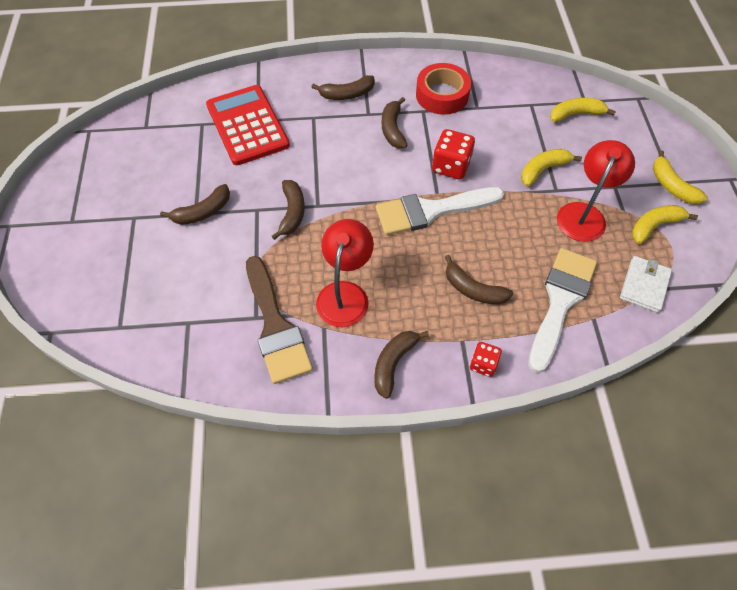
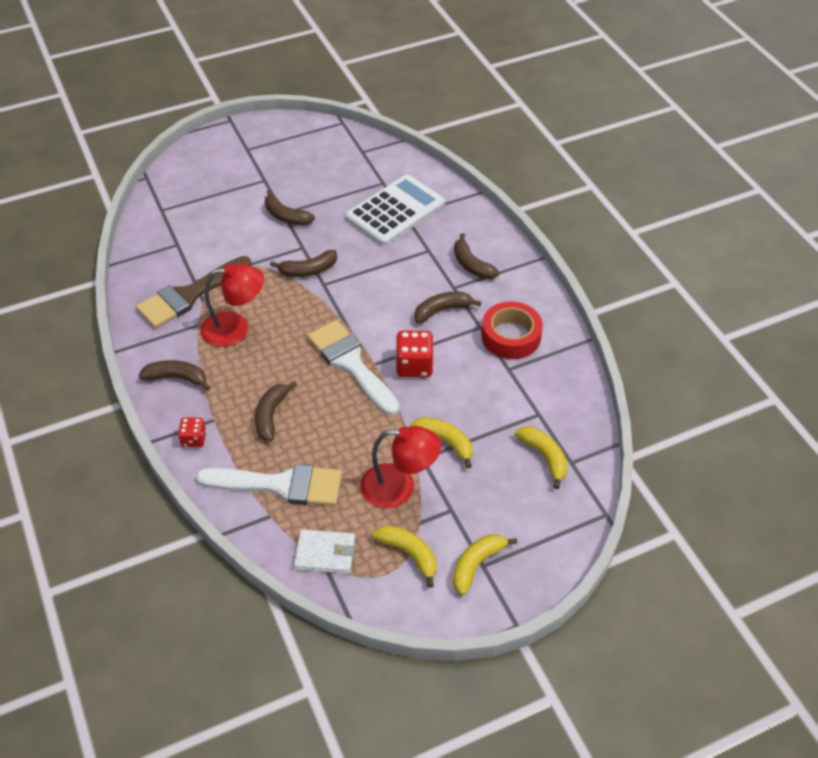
camera: 70 degrees right, 10 degrees down
red calculator [206,85,290,165] -> white calculator [346,175,445,246]

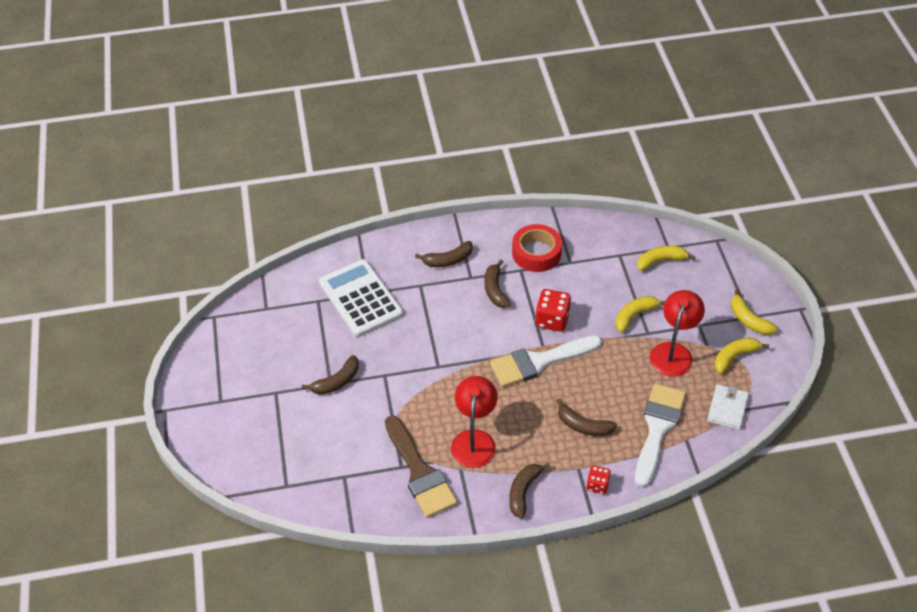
camera: 75 degrees left, 0 degrees up
brown banana [270,250,337,277] -> none

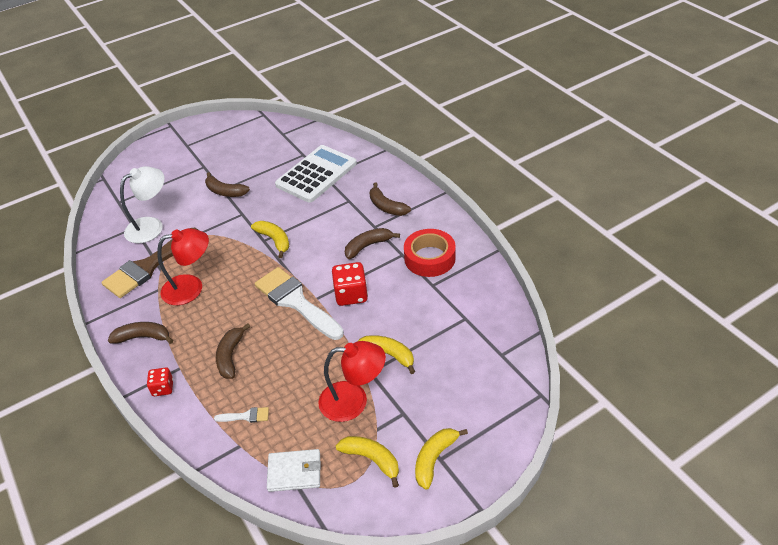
camera: 70 degrees right, 5 degrees down
white brush [635,384,686,488] -> white brush [214,407,269,423], size x0.41
yellow banana [637,246,695,271] -> yellow banana moved to [251,221,289,258]
none -> white lamp [120,166,164,243]

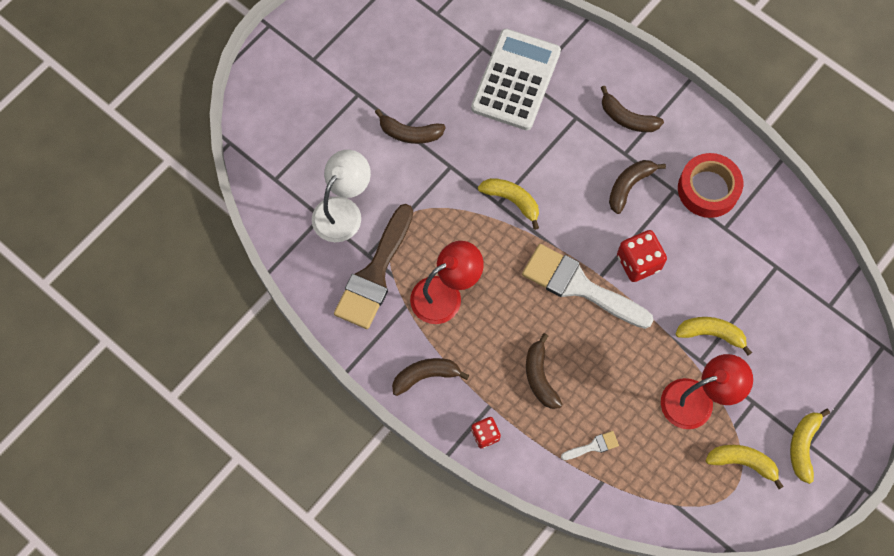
camera: 20 degrees left, 25 degrees up
white wallet [267,449,321,492] -> none

